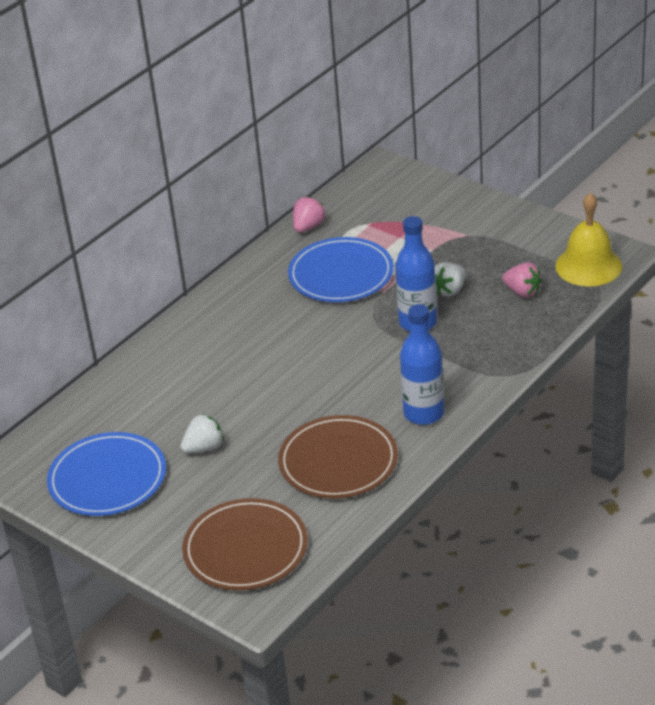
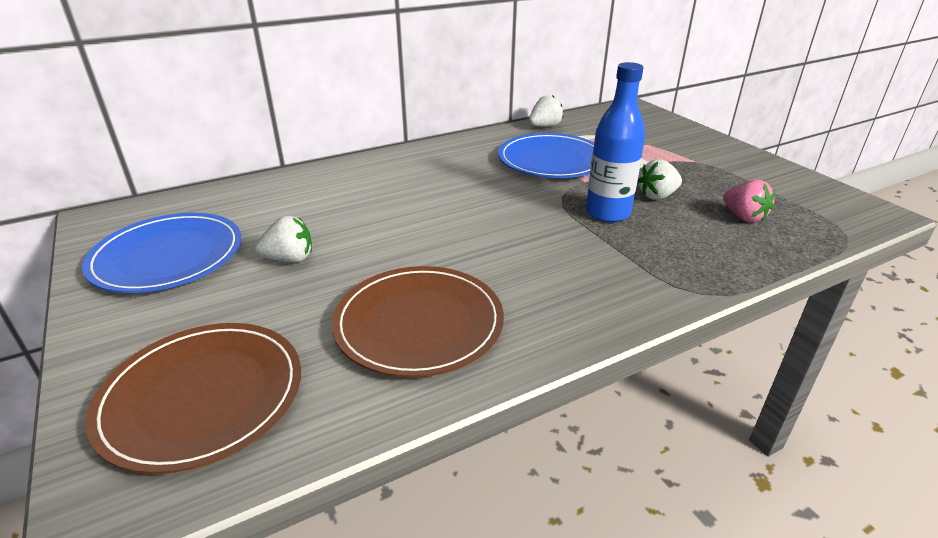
camera: 20 degrees right, 5 degrees down
pink strawberry [293,196,325,233] -> white strawberry [529,95,563,127]
blue bottle [400,304,444,425] -> none
yellow bell [555,193,622,286] -> none

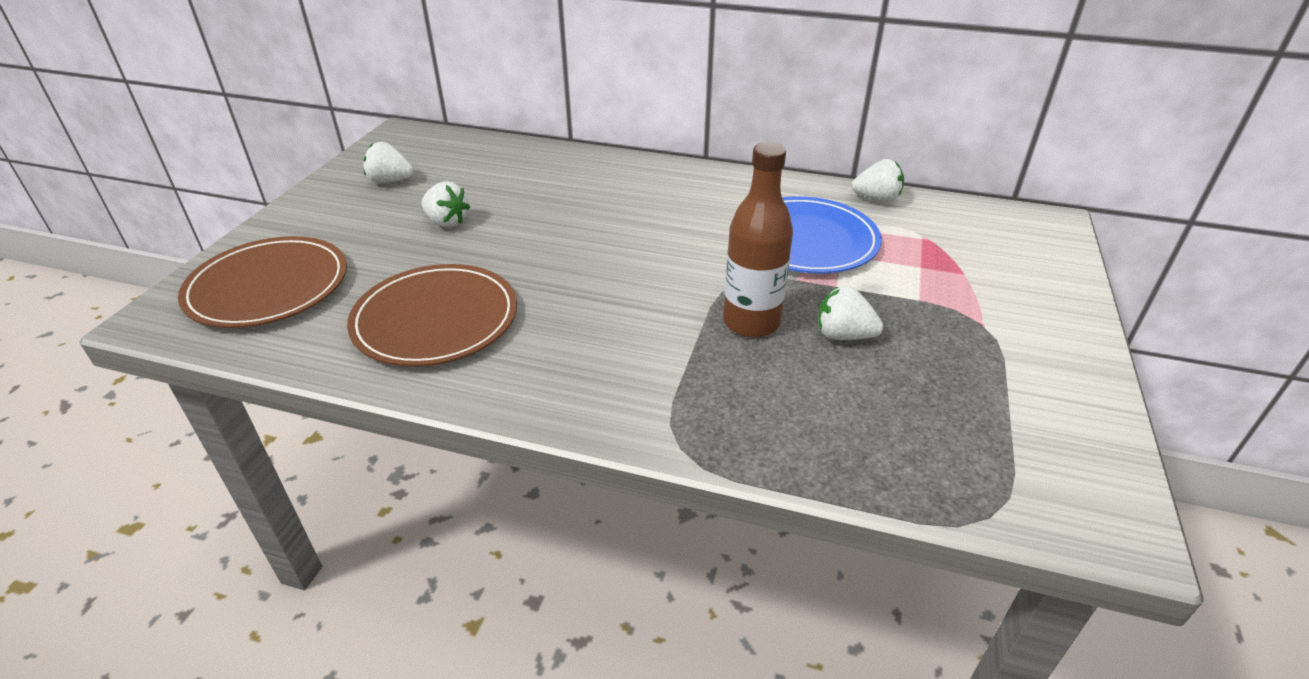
camera: 45 degrees right, 5 degrees up
blue plate [82,213,241,293] -> white strawberry [364,142,414,183]
blue bottle [586,62,645,222] -> brown bottle [723,142,793,337]
pink strawberry [723,180,775,223] -> none

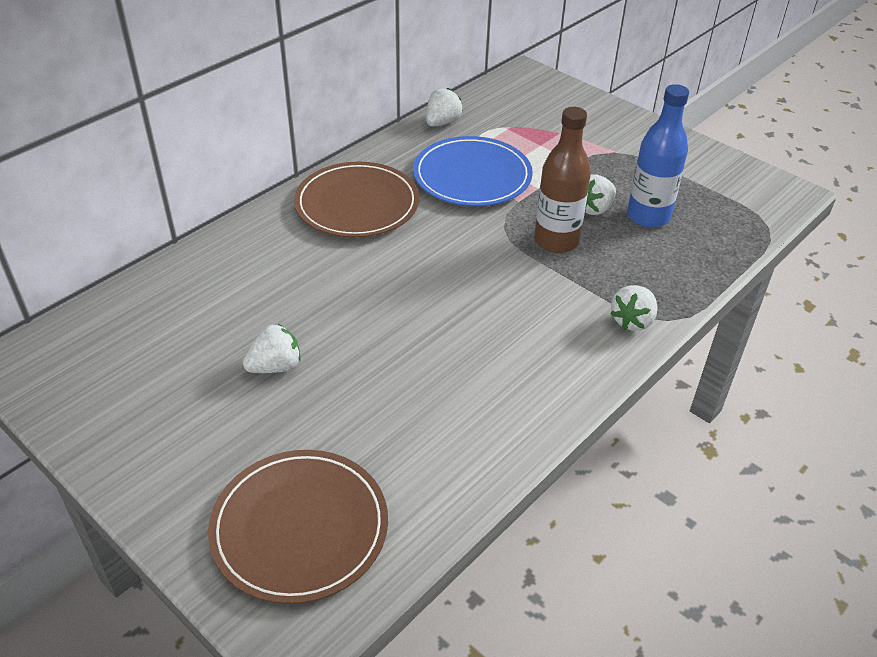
camera: 65 degrees left, 5 degrees up
brown plate [347,264,517,367] -> brown plate moved to [294,162,419,238]
white strawberry [364,142,414,183] -> white strawberry moved to [610,285,658,331]
none -> blue bottle [627,84,689,228]

